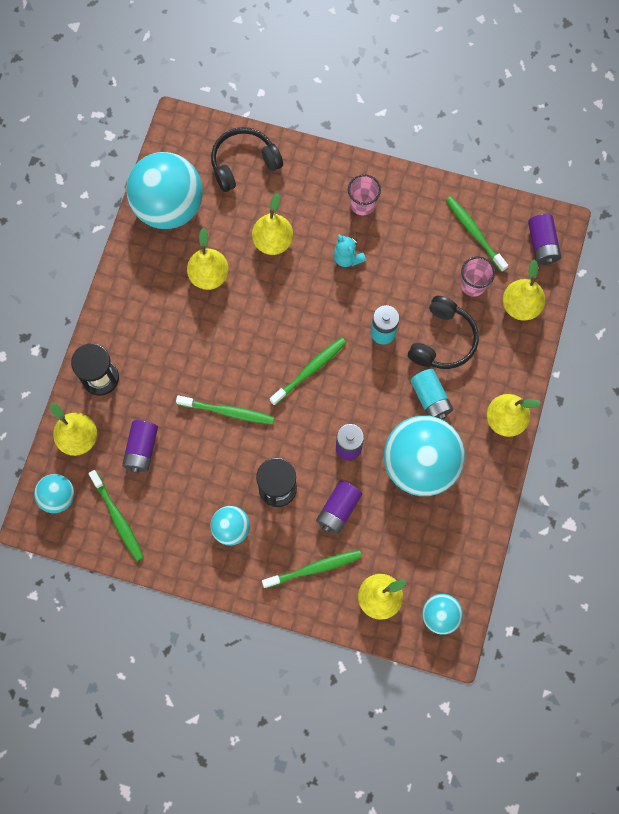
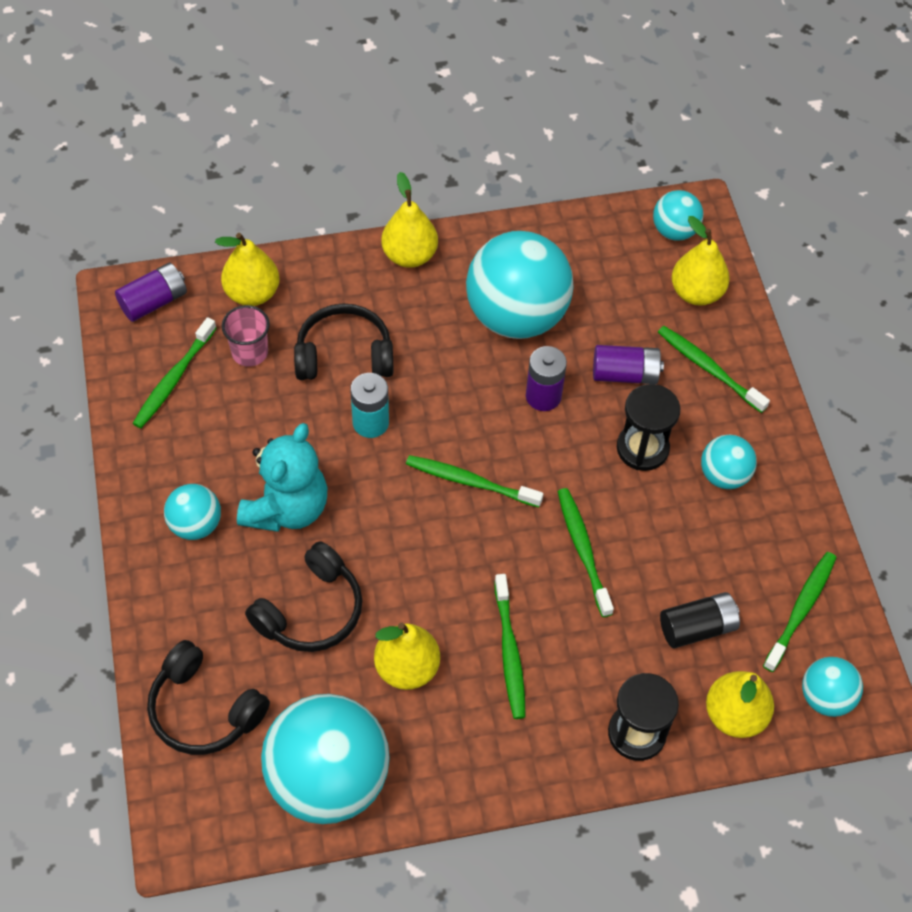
camera: 120 degrees left, 15 degrees down
purple battery [122,420,158,473] -> black battery [660,592,740,649]
yellow pear [252,193,293,255] -> black headphones [245,541,362,652]
turquoise teddy bear [333,235,366,267] -> turquoise teddy bear [237,423,327,532], size x1.89
pink cup [348,174,381,215] -> turquoise ball [164,484,221,540]
turquoise battery [410,369,453,419] -> none
none -> green toothbrush [494,574,526,719]

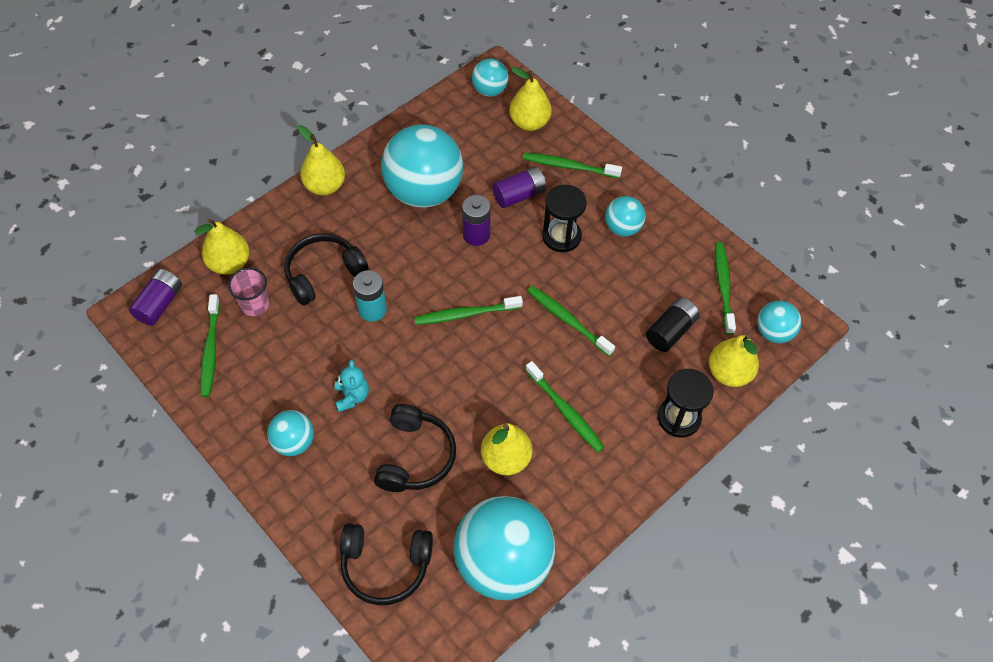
camera: 30 degrees left, 0 degrees up
turquoise teddy bear [237,423,327,532] -> turquoise teddy bear [335,360,369,412], size x0.53

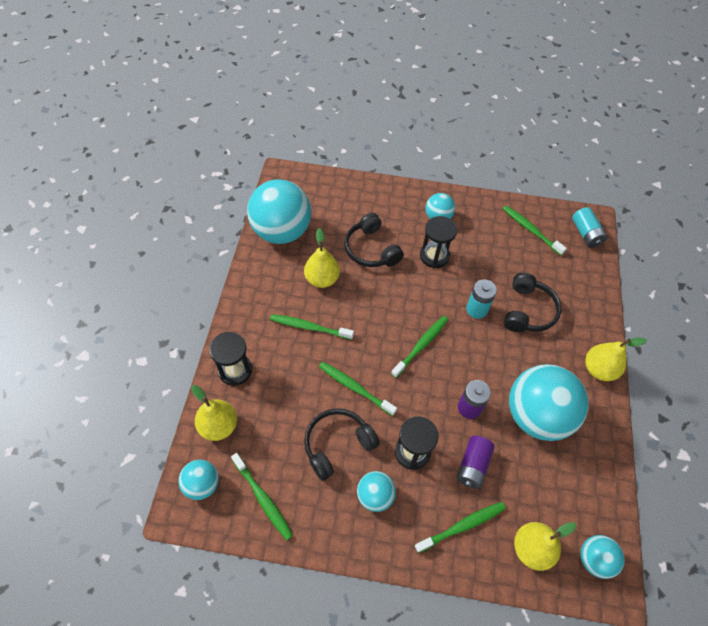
camera: 140 degrees right, 0 degrees up
purple battery [129,269,182,326] -> turquoise battery [572,207,607,248]
yellow pear [194,218,250,275] -> none
pink cup [228,268,269,316] -> none
turquoise teddy bear [335,360,369,412] -> black hourglass [420,216,457,268]
black headphones [340,523,433,605] -> black headphones moved to [304,408,380,481]
green toothbrush [528,286,615,356] -> green toothbrush turned 150 degrees counterclockwise [319,362,397,416]
black battery [646,298,699,352] -> none

